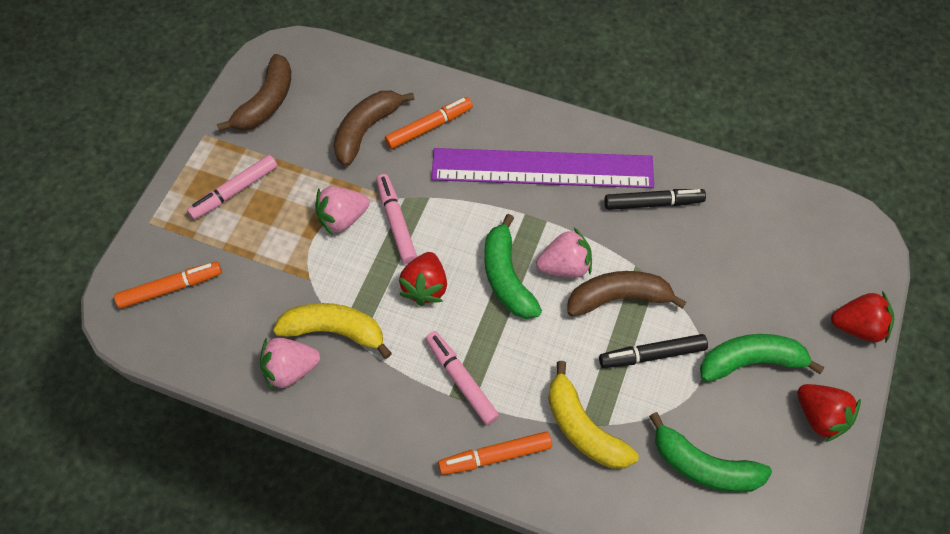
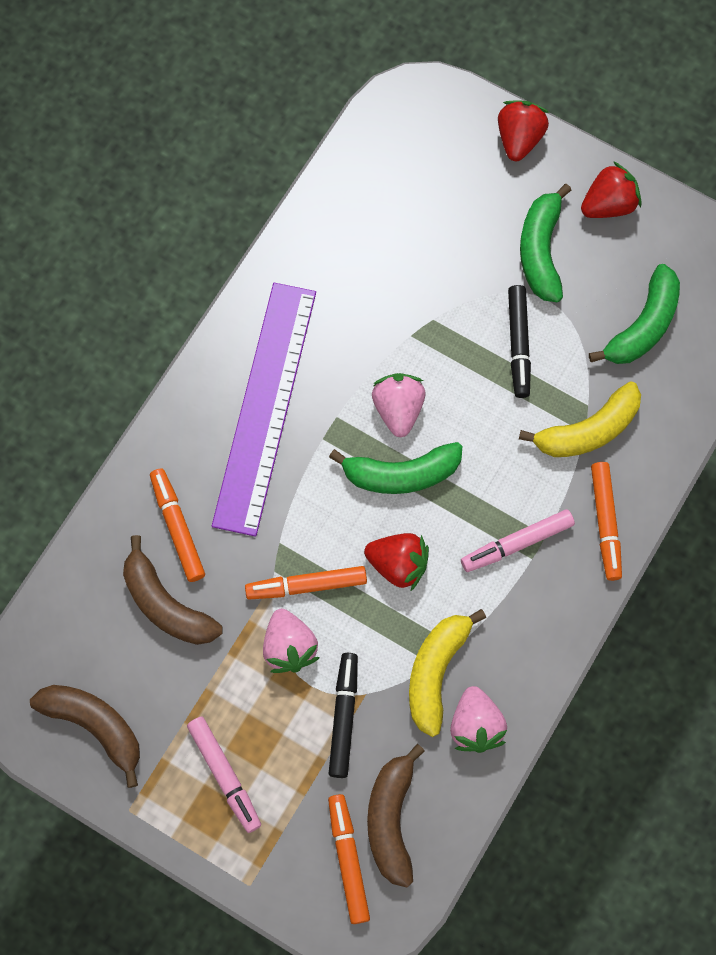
camera: 80 degrees left, 10 degrees up
pink marker [376,174,417,264] -> orange marker [245,566,367,600]
brown banana [567,271,686,317] -> brown banana moved to [367,744,424,887]
black marker [604,189,706,210] -> black marker moved to [328,653,358,778]

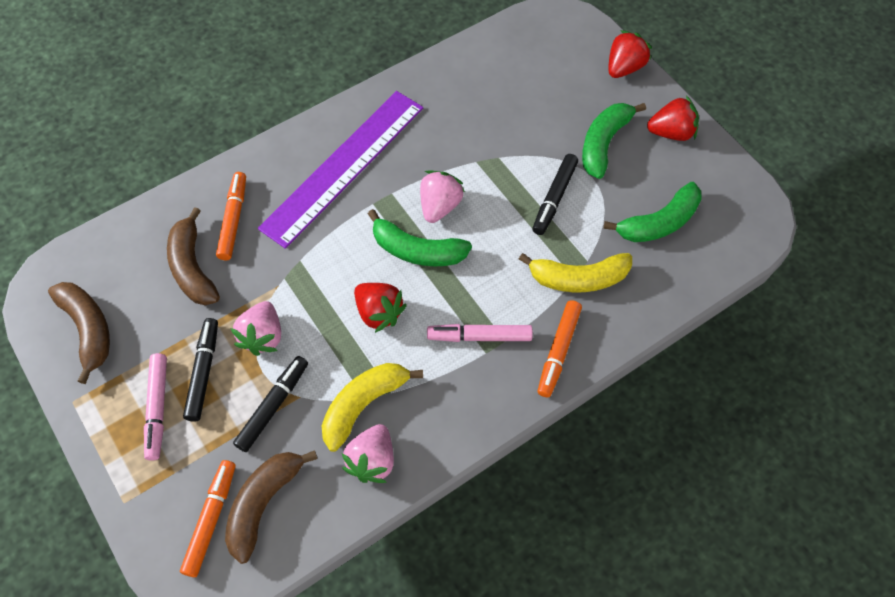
camera: 25 degrees right, 10 degrees down
orange marker [245,566,367,600] -> none
none -> black marker [183,318,218,422]

